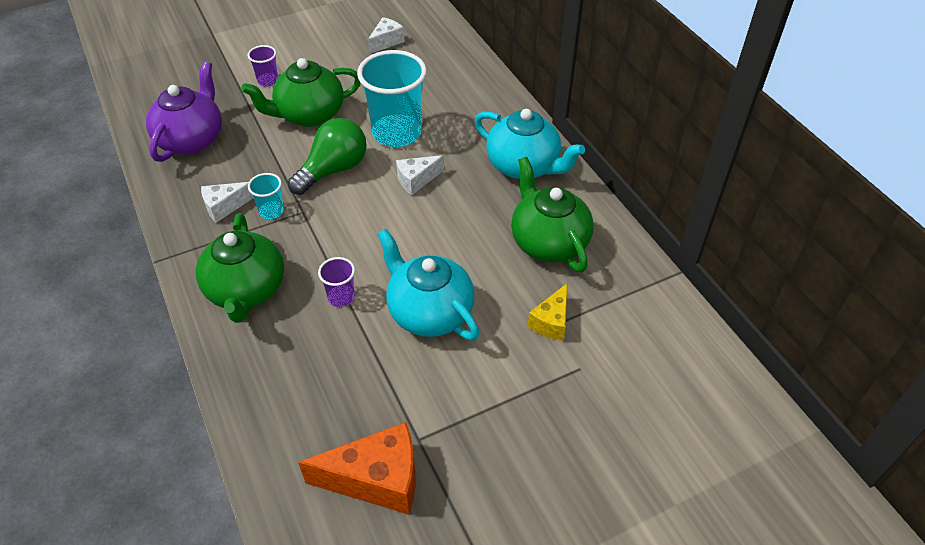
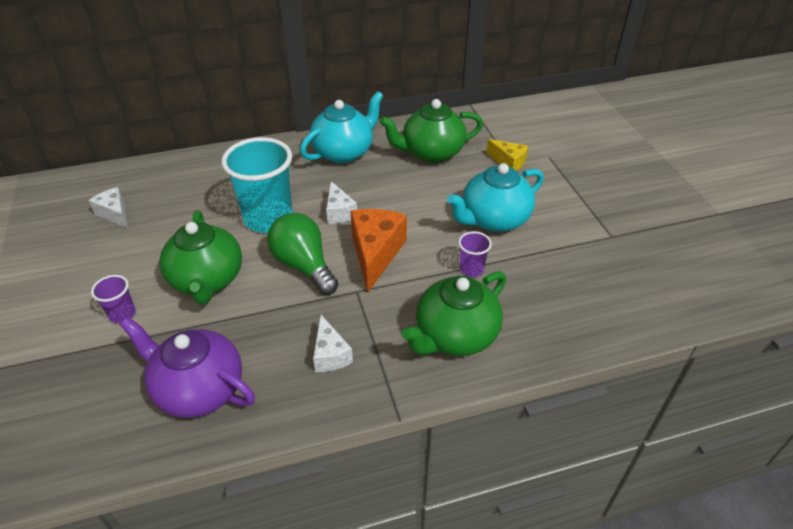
camera: 80 degrees left, 5 degrees down
green teapot [196,213,284,323] -> green teapot turned 135 degrees clockwise [402,271,506,356]
turquoise cup [248,173,284,219] -> none
orange cheese [298,422,416,515] -> orange cheese moved to [350,209,407,292]

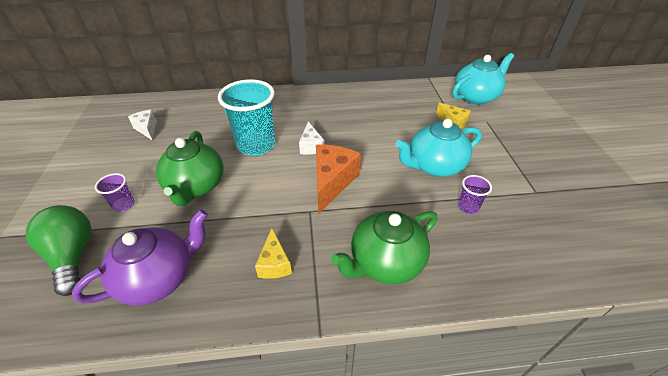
camera: 10 degrees right, 0 degrees up
purple teapot [120,317,255,418] -> purple teapot turned 105 degrees clockwise [72,209,208,306]
green light bulb [267,213,338,295] -> green light bulb moved to [26,205,91,296]
turquoise teapot [300,91,383,163] -> turquoise teapot moved to [453,53,514,105]
white cheese [313,315,353,372] -> yellow cheese [255,228,292,279]
green teapot [379,99,483,163] -> none
purple cup [458,231,492,277] -> purple cup moved to [458,175,492,214]

